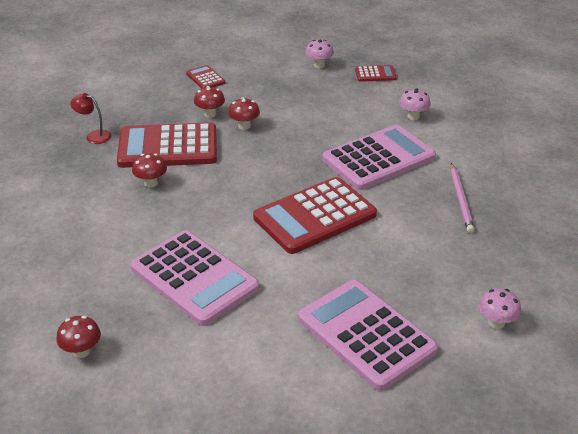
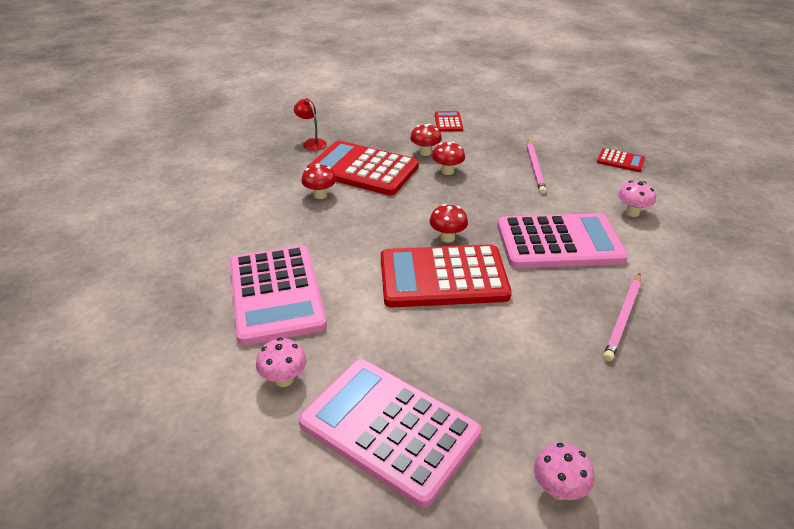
camera: 30 degrees right, 0 degrees up
red mushroom [56,316,101,358] -> red mushroom moved to [429,204,468,243]
pink calculator [298,280,438,391] -> pink calculator turned 45 degrees counterclockwise [298,359,481,508]
pink mushroom [305,40,334,68] -> pink mushroom moved to [256,338,307,387]
none -> pink pencil [527,140,547,194]

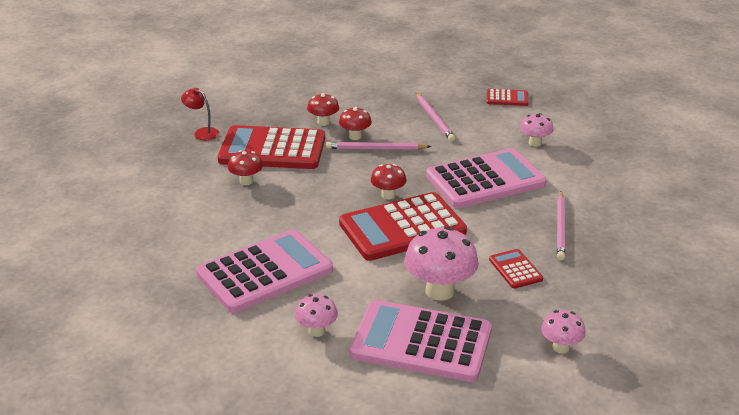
camera: 20 degrees left, 5 degrees down
pink calculator [230,245,327,345] -> pink calculator turned 90 degrees counterclockwise [196,230,333,313]
red calculator [435,111,463,132] -> red calculator moved to [489,249,543,289]
none -> pink pencil [326,142,431,150]
none -> pink mushroom [404,227,479,301]

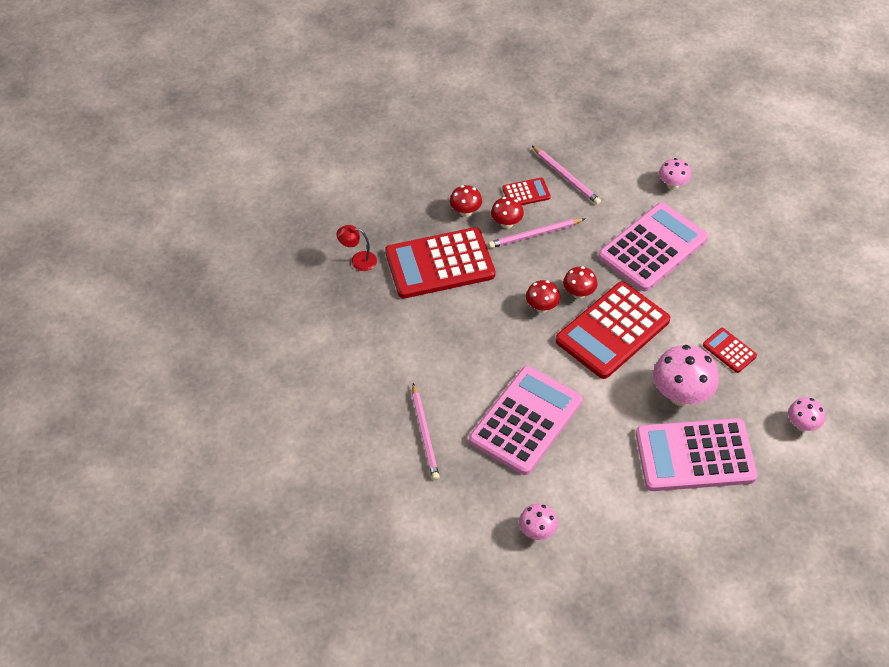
camera: 20 degrees left, 20 degrees up
red mushroom [228,150,263,185] -> red mushroom moved to [526,280,560,313]
pink mushroom [295,294,338,337] -> pink mushroom moved to [519,503,558,540]
red calculator [487,89,529,106] -> red calculator moved to [502,178,551,205]
pink pencil [557,191,565,260] -> pink pencil moved to [412,383,440,480]

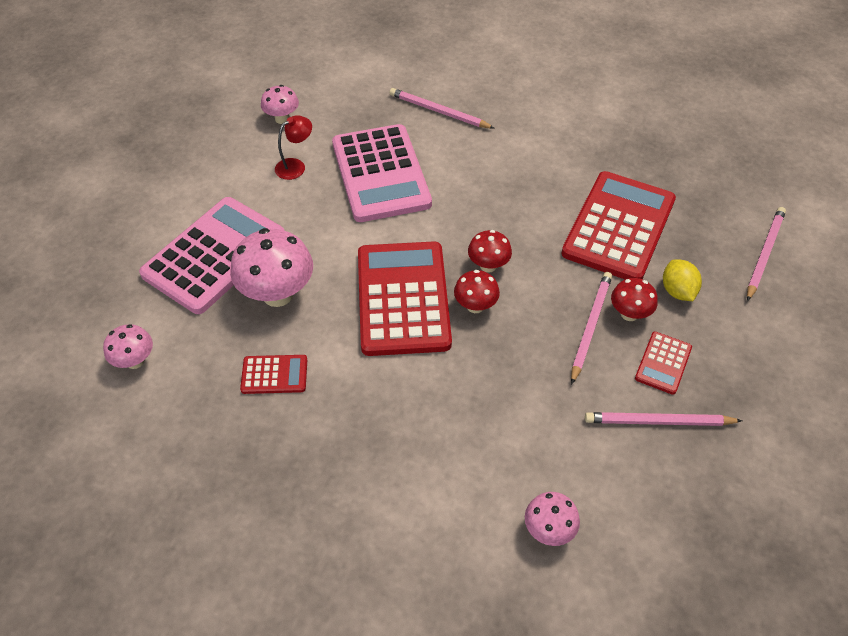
camera: 130 degrees right, 0 degrees up
red lamp [336,225,377,271] -> red lamp moved to [275,115,312,180]
red mushroom [450,185,482,217] -> yellow lemon [663,259,702,301]
pink calculator [598,202,708,292] -> none
none -> pink pencil [747,207,786,301]

